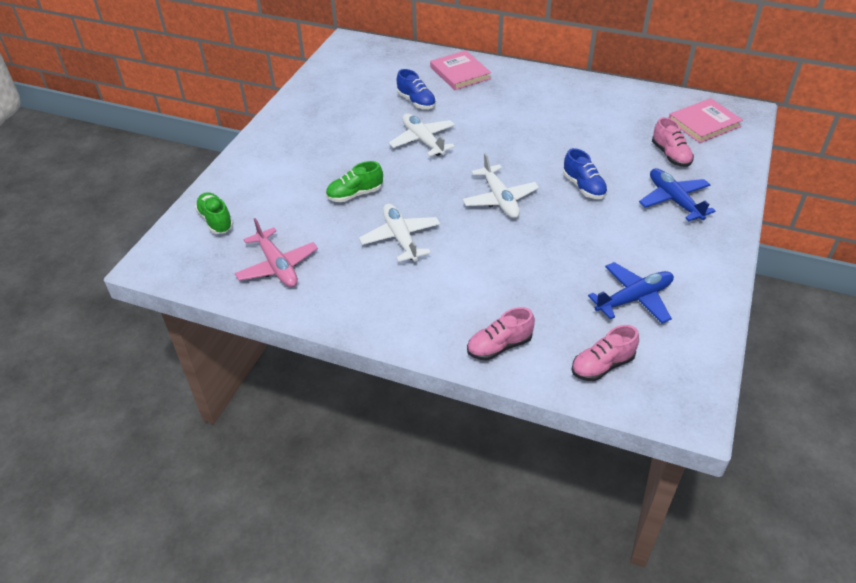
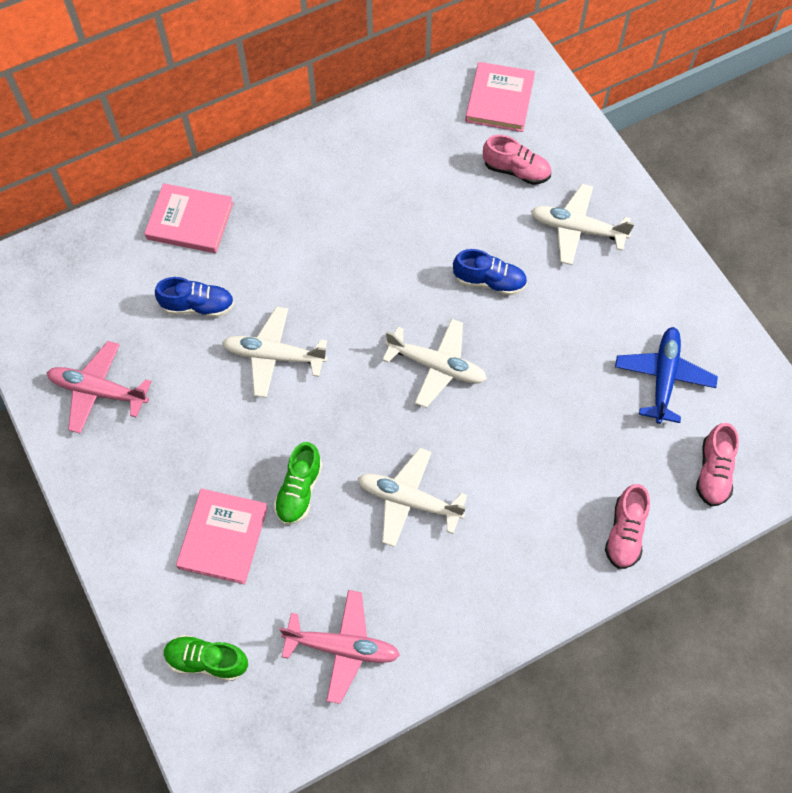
camera: 50 degrees left, 20 degrees up
blue plane [639,168,716,221] -> white plane [531,184,635,265]
none -> pink plane [47,341,152,434]
none -> pink book [176,488,268,584]

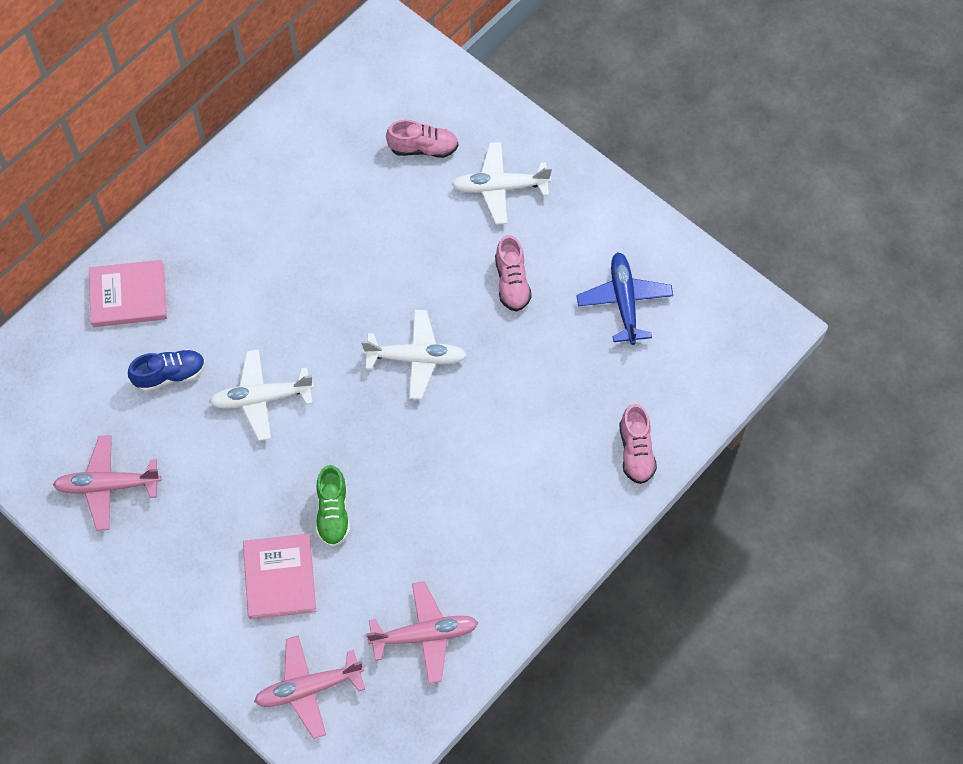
camera: 20 degrees left, 0 degrees up
green shoe [164,635,248,681] -> pink plane [254,635,365,739]
white plane [358,448,467,547] -> none
blue shoe [453,249,527,296] -> none
pink book [465,62,535,132] -> none
pink shoe [696,423,739,506] -> pink shoe moved to [495,235,532,312]

